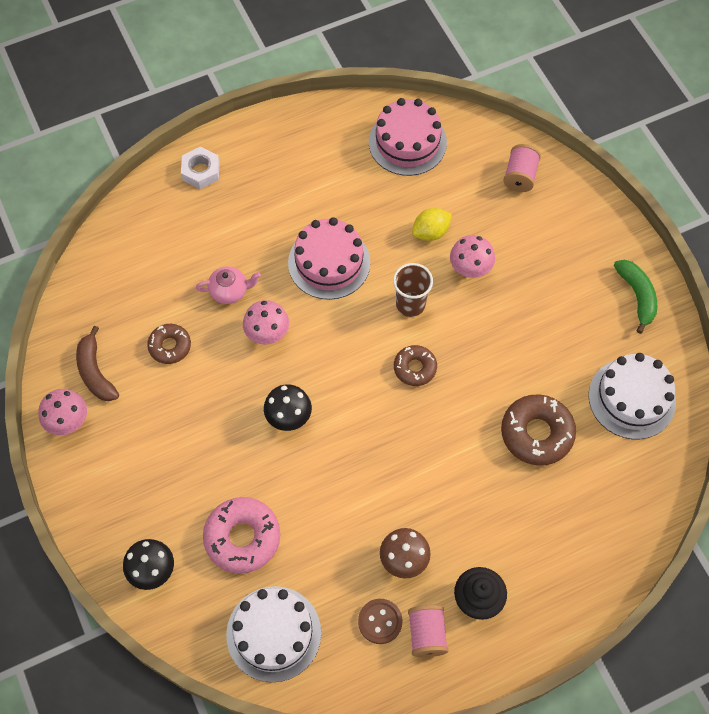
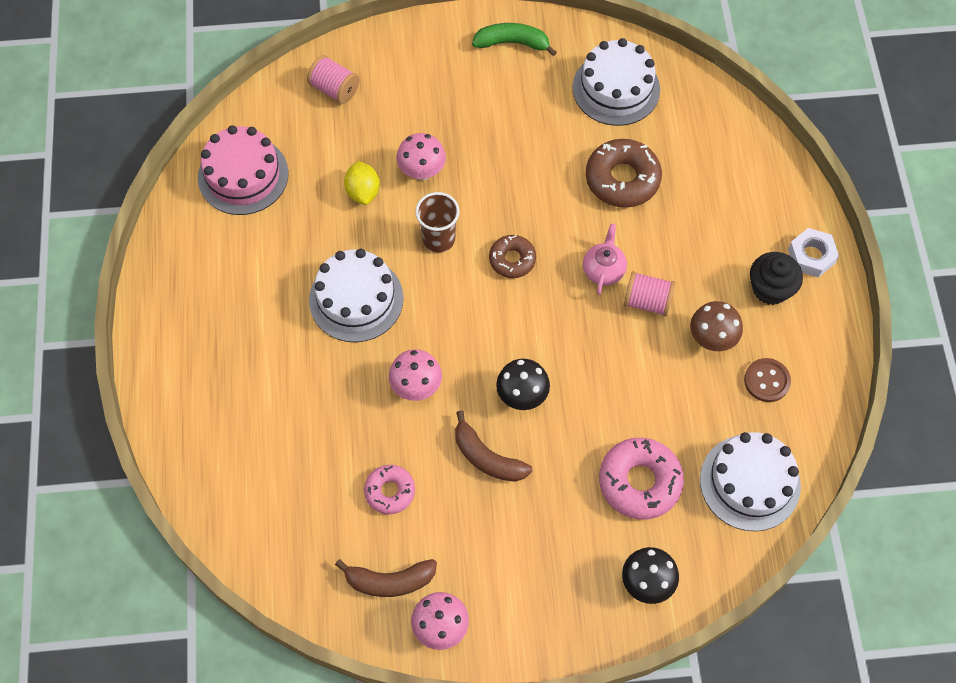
camera: 70 degrees left, 0 degrees up
brown donut [147,324,191,364] -> pink donut [364,465,415,514]
white nut [181,147,220,189] -> white nut moved to [788,228,839,278]
pink teapot [196,266,261,304] -> pink teapot moved to [583,224,627,295]
pink cake [288,217,371,300] -> white cake [309,249,404,342]
pink spool [408,605,449,657] -> pink spool moved to [624,271,676,317]
none -> brown banana [455,410,532,482]

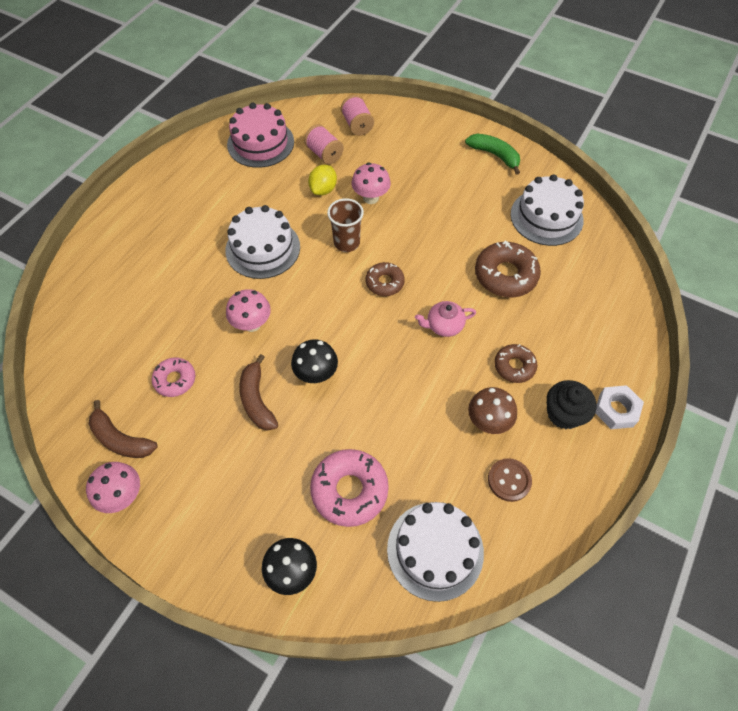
camera: 35 degrees right, 5 degrees down
pink teapot [583,224,627,295] -> pink teapot turned 150 degrees counterclockwise [415,301,476,337]
pink spool [624,271,676,317] -> pink spool moved to [304,124,344,164]
none -> brown donut [494,344,538,383]

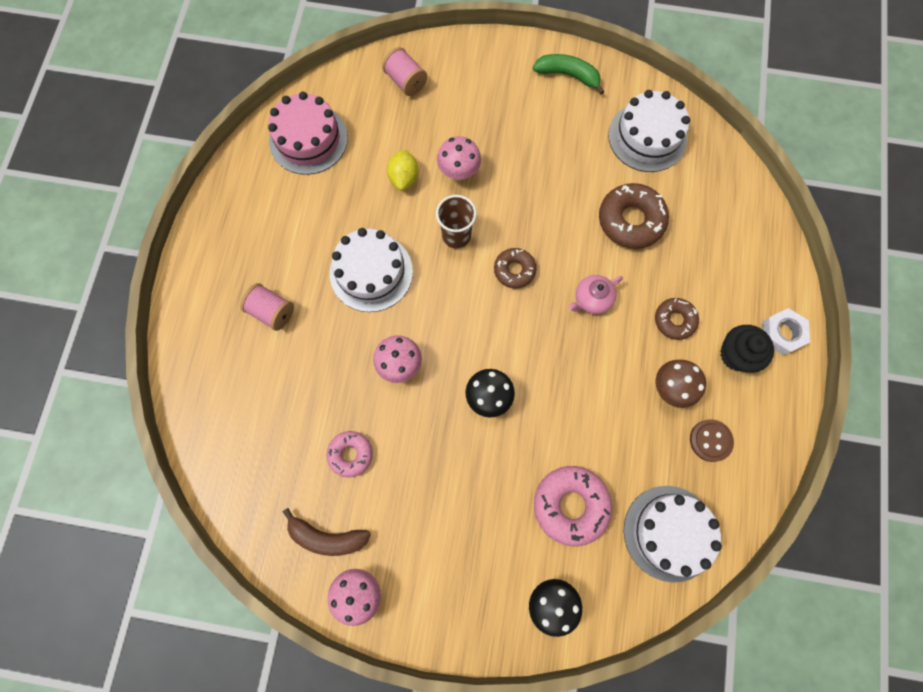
camera: 20 degrees left, 15 degrees up
brown banana [239,354,278,431] -> none
pink spool [304,124,344,164] -> pink spool moved to [240,283,294,331]

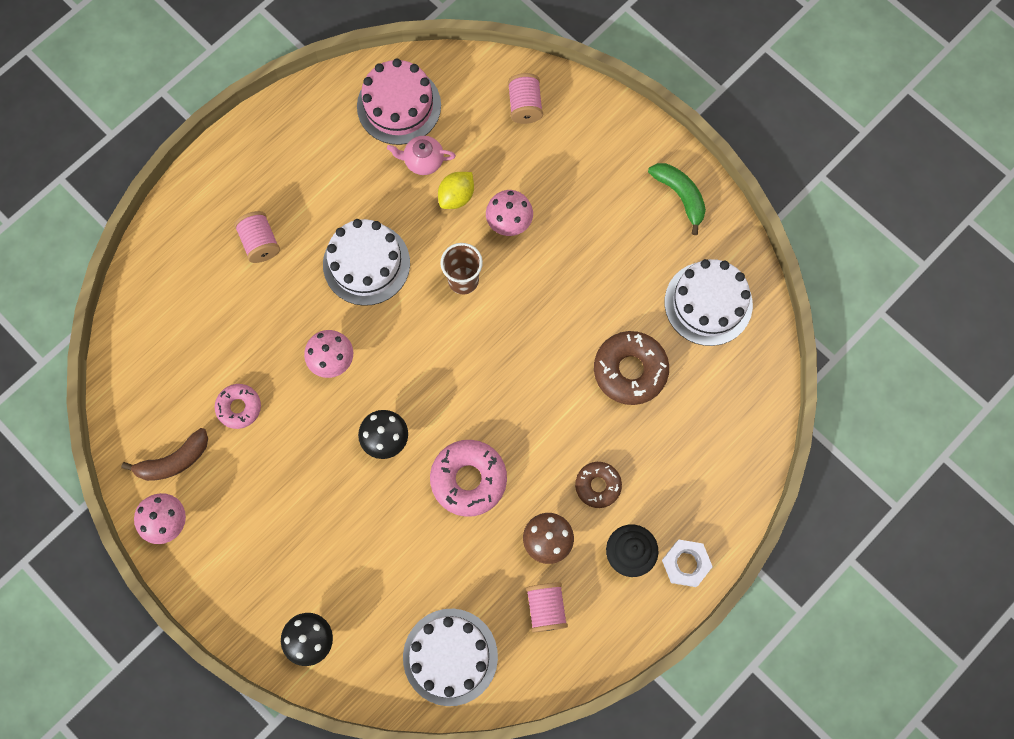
camera: 35 degrees right, 0 degrees up
brown banana [283,508,371,556] -> brown banana turned 75 degrees counterclockwise [121,428,208,481]
brown donut [494,248,536,289] -> none
pink donut [534,466,612,546] -> pink donut moved to [430,440,507,517]
pink teapot [569,275,623,314] -> pink teapot moved to [387,136,456,175]
brown button [690,419,734,462] -> pink spool [526,582,568,633]

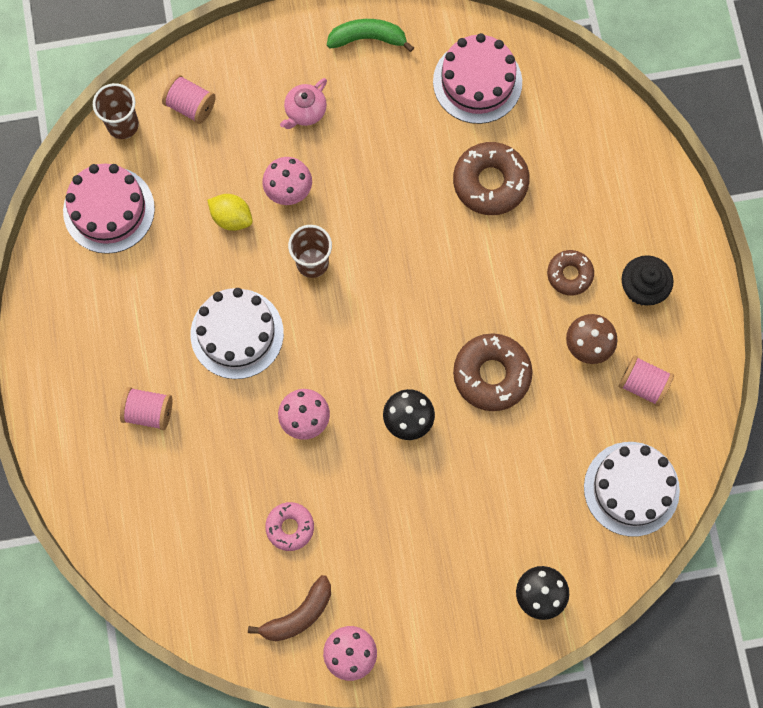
camera: 55 degrees left, 0 degrees up
brown banana [121,428,208,481] -> brown banana turned 45 degrees clockwise [248,575,331,641]
pink teapot [387,136,456,175] -> pink teapot moved to [280,78,327,129]
pink donut [430,440,507,517] -> brown donut [453,333,532,411]
yellow lemon [438,172,474,209] -> yellow lemon turned 45 degrees counterclockwise [207,194,253,231]
white nut [662,540,713,587] -> none
white cake [665,259,753,346] -> pink cake [433,33,522,124]
none -> brown cup [93,83,139,139]

